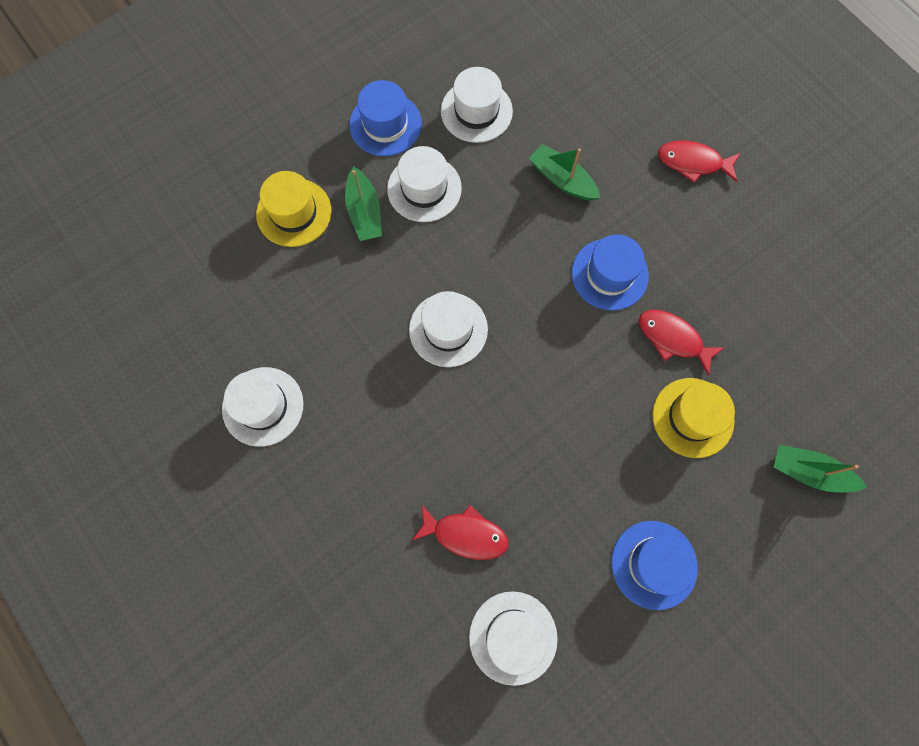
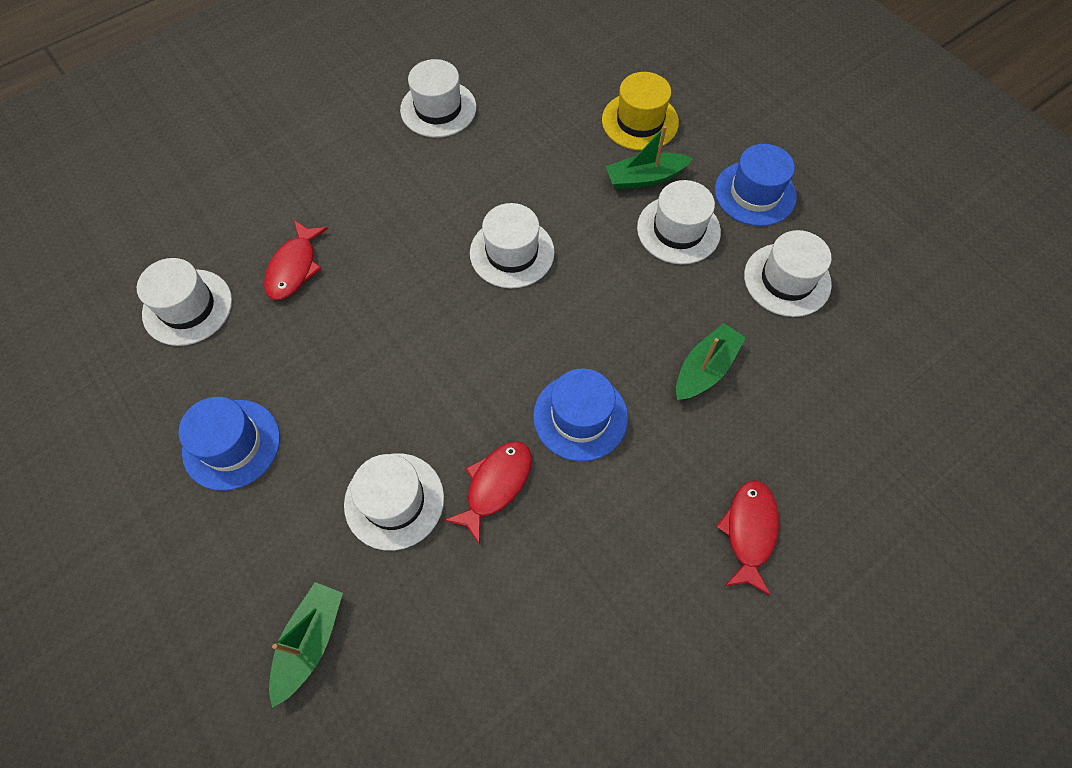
camera: 90 degrees right, 10 degrees down
yellow hat [652,378,735,458] -> white hat [344,453,444,551]

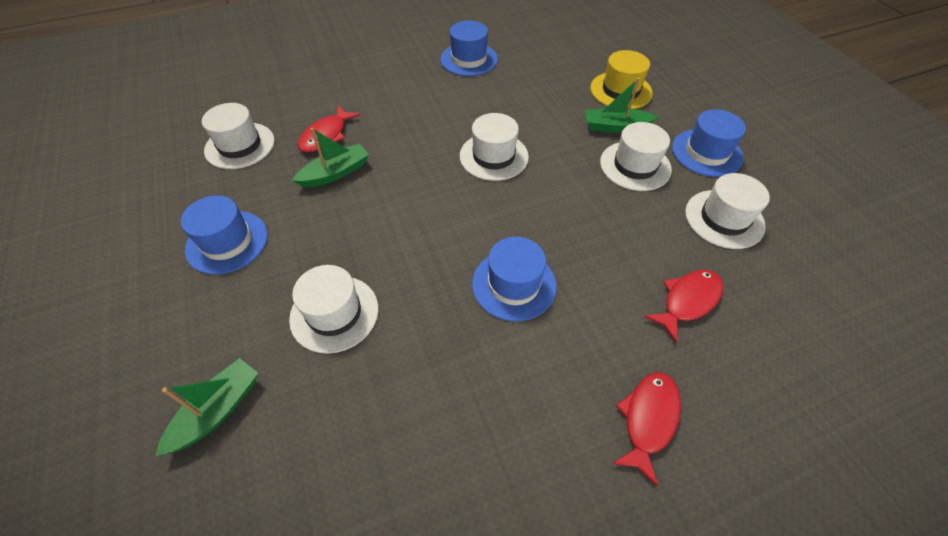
camera: 15 degrees right, 10 degrees down
white hat [400,59,476,138] -> blue hat [440,21,498,76]
red fish [444,441,532,545] -> red fish moved to [644,270,723,343]
green boat [676,323,746,400] -> green boat moved to [292,128,369,188]

